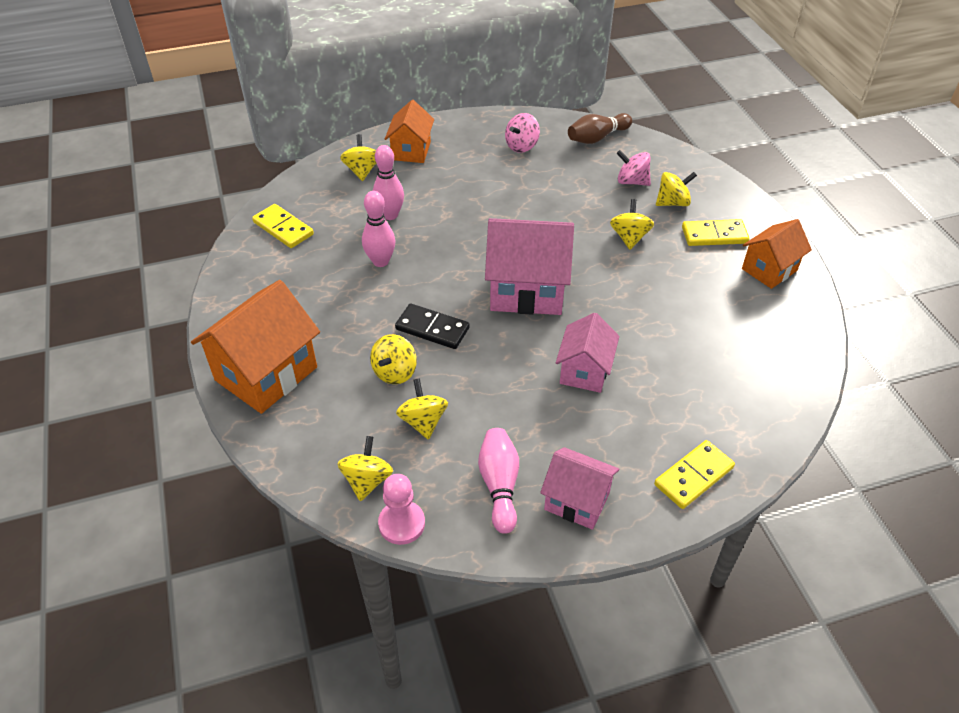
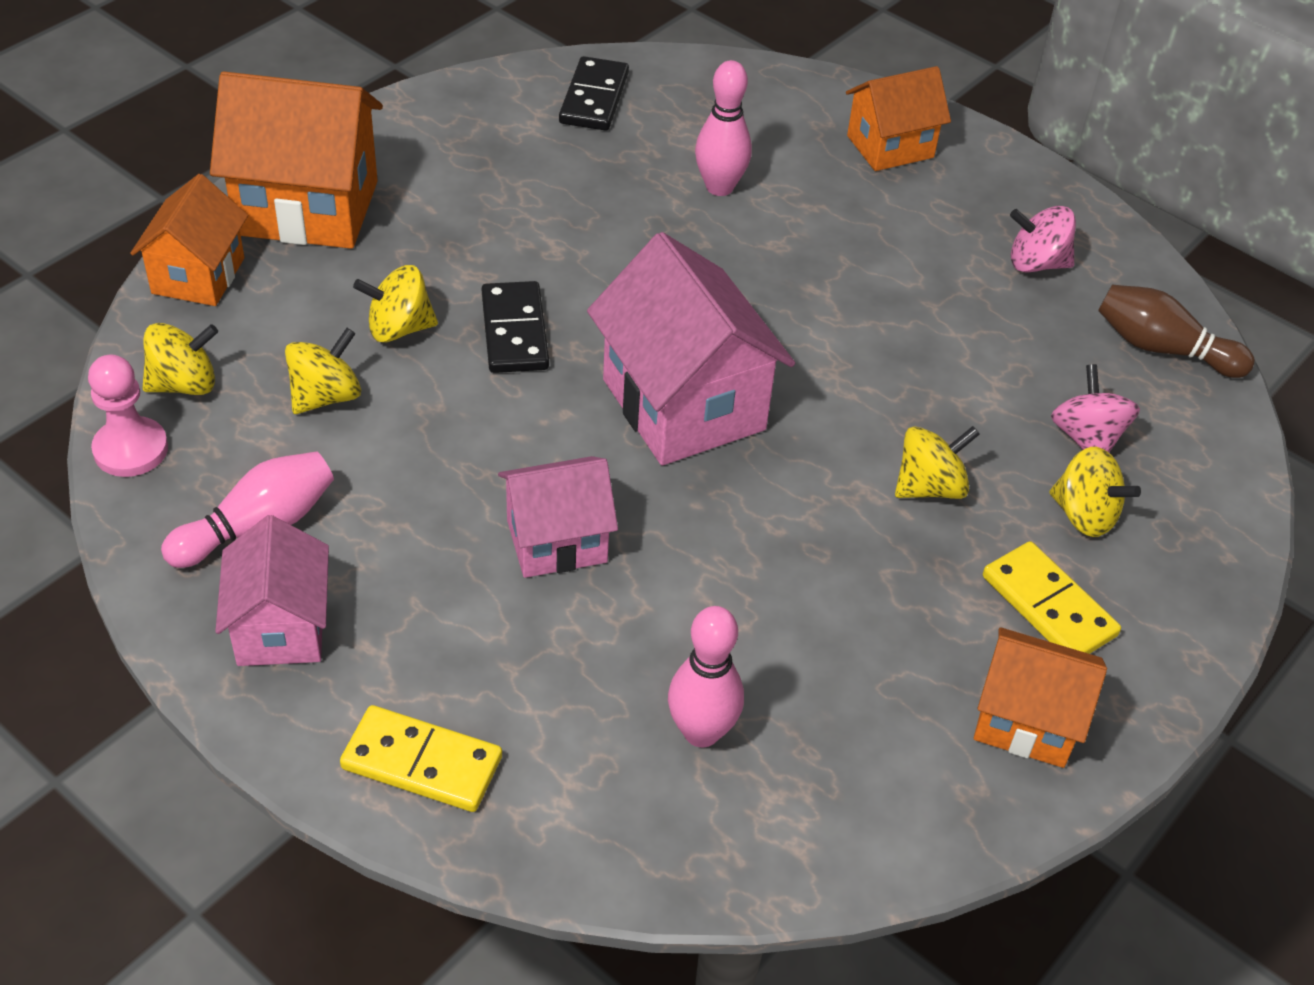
camera: 55 degrees right, 0 degrees up
yellow domino [252,204,314,248] -> black domino [559,56,629,131]
yellow spinning top [340,134,376,181] -> none
pink bowling pin [362,191,395,267] -> pink bowling pin moved to [668,606,744,747]
none -> orange house [130,174,248,306]

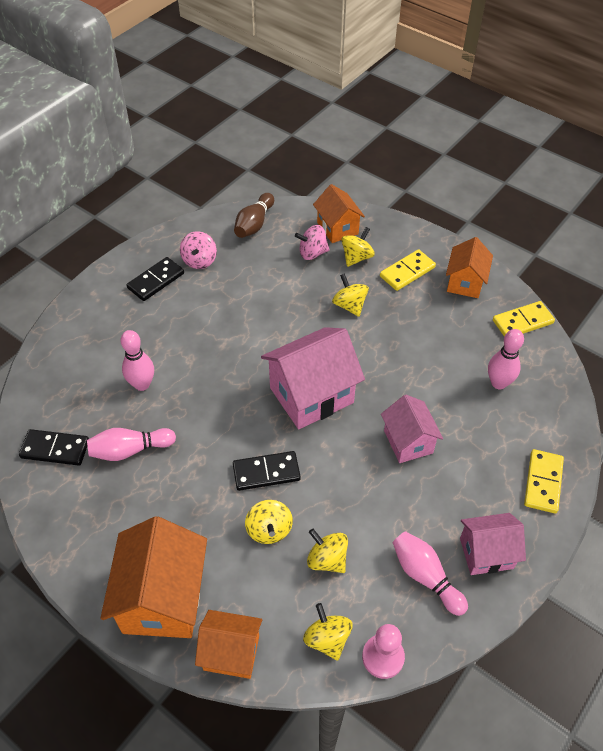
camera: 90 degrees left, 5 degrees up
orange house [846,66,951,171] -> orange house moved to [313,184,365,243]
none -> pink bowling pin [87,428,176,461]
none -> black domino [127,257,184,301]
none -> yellow domino [493,301,555,337]

